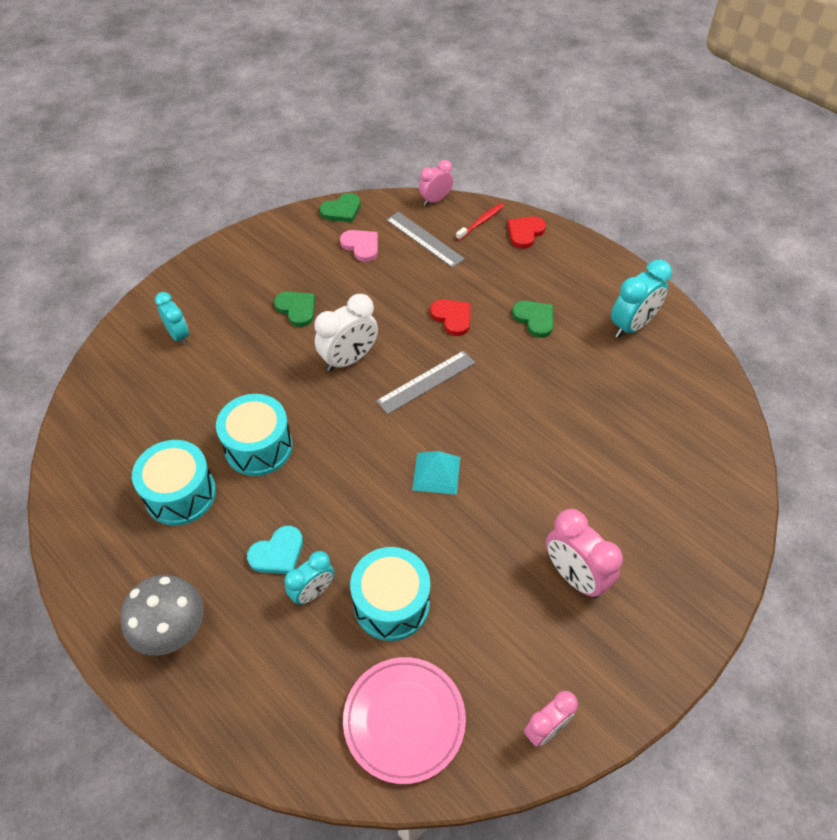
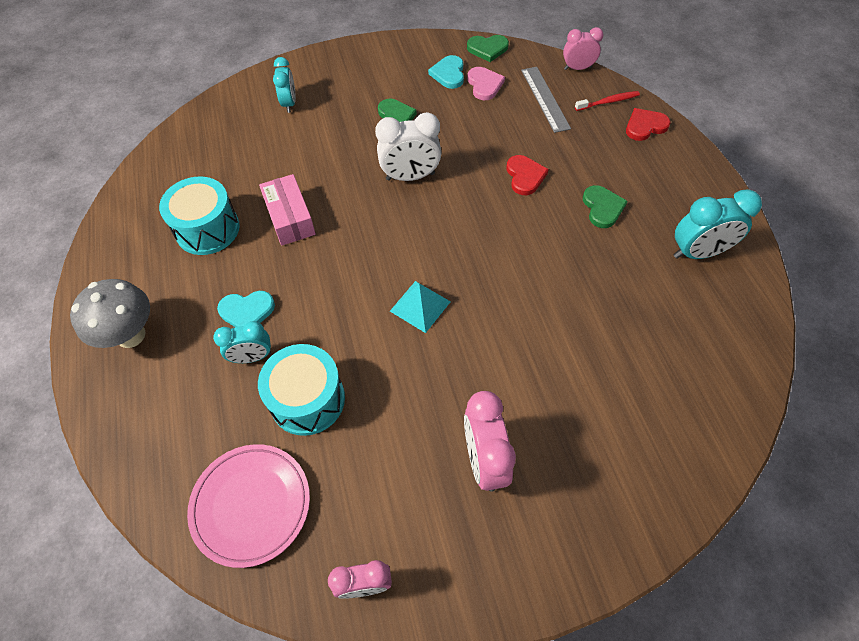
camera: 30 degrees right, 5 degrees up
turquoise drum [216,394,293,476] -> pink box [259,174,316,246]
grey ruler [376,351,476,415] -> none
none -> turquoise heart [428,55,464,89]

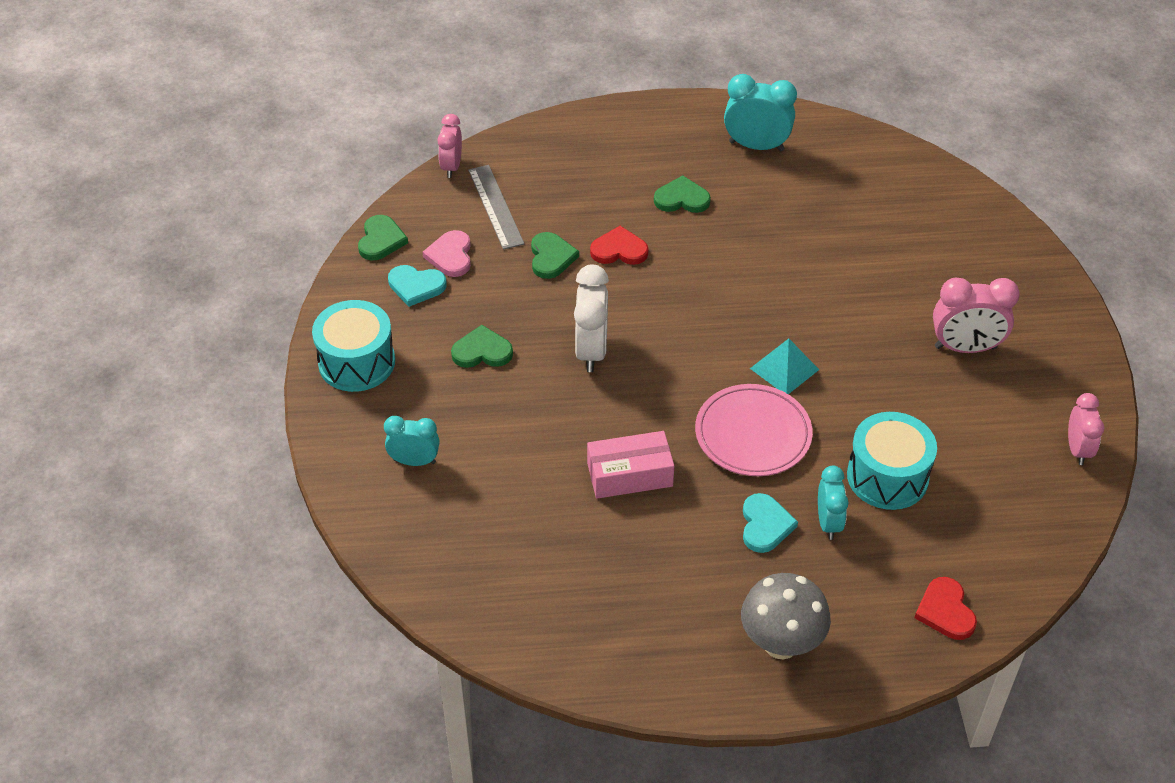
camera: 80 degrees left, 10 degrees down
turquoise drum [159,176,240,255] -> turquoise drum moved to [312,300,395,392]
pink plate [187,444,310,568] -> pink plate moved to [695,384,813,476]
pink heart [467,67,505,100] -> pink heart turned 90 degrees counterclockwise [423,230,471,277]
grey ruler [521,67,571,133] -> grey ruler turned 75 degrees clockwise [468,165,525,250]
red toothbrush [575,91,640,111] -> none
red heart [626,108,671,141] -> red heart moved to [914,577,977,640]
turquoise clock [673,189,762,259] -> turquoise clock turned 75 degrees counterclockwise [724,74,797,151]
none -> green heart [531,232,579,279]

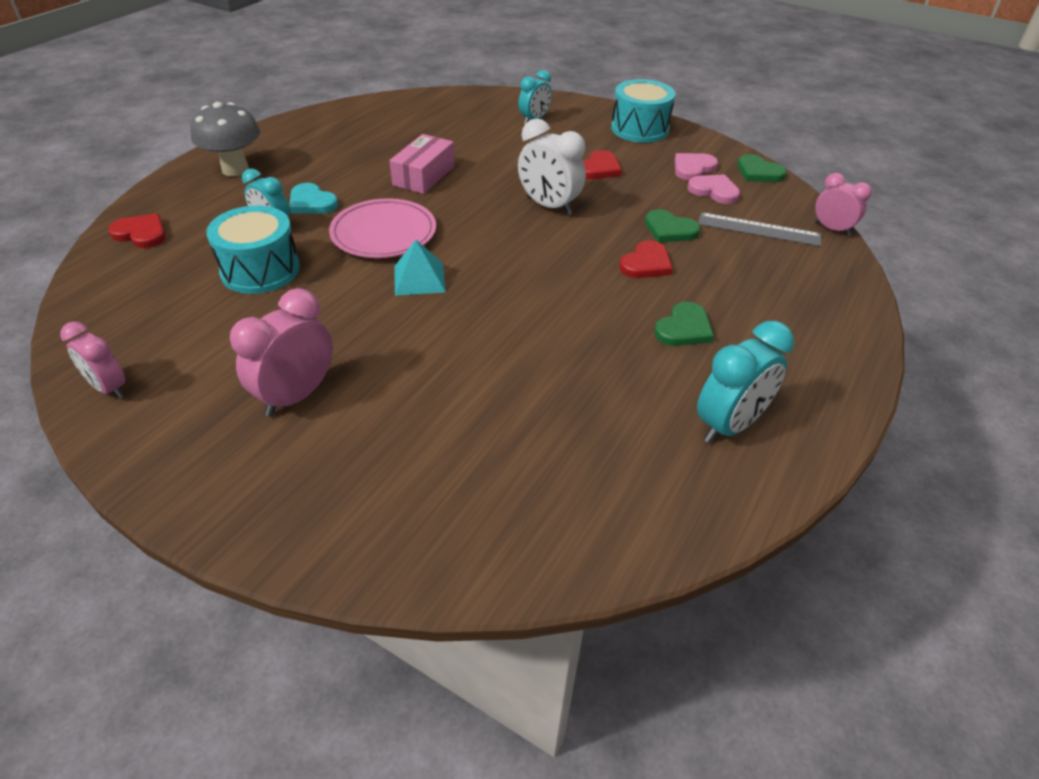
camera: 125 degrees right, 5 degrees down
turquoise heart [388,265,447,307] -> pink heart [675,153,718,180]
green heart [451,325,513,368] -> red heart [583,150,622,179]

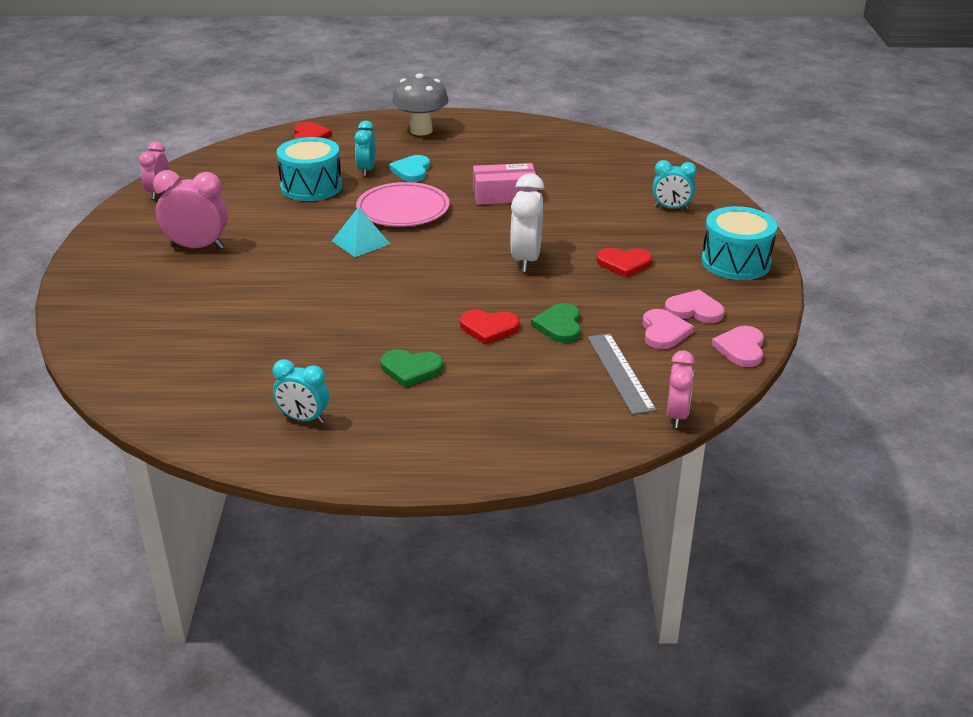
camera: 60 degrees right, 10 degrees down
turquoise clock [697,321,794,443] -> turquoise clock [273,359,329,424], size x0.65
green heart [737,154,787,182] -> pink heart [711,326,764,367]

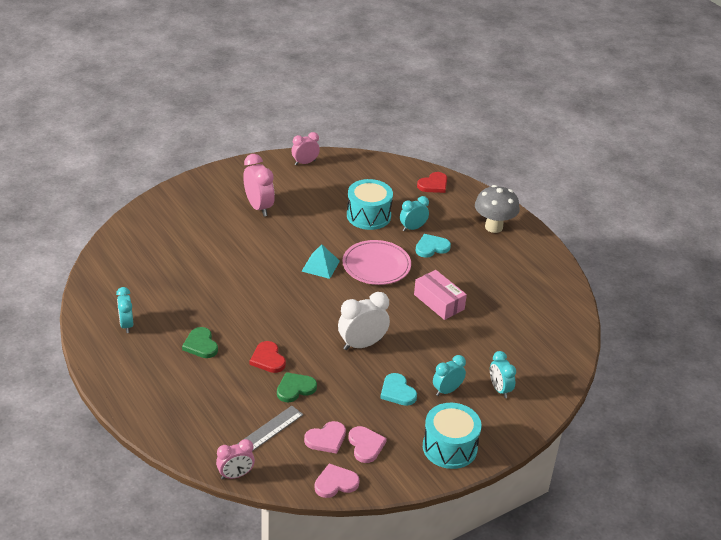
camera: 55 degrees right, 5 degrees up
red heart [597,248,652,278] -> turquoise heart [380,373,417,406]
none -> turquoise clock [433,355,466,396]

